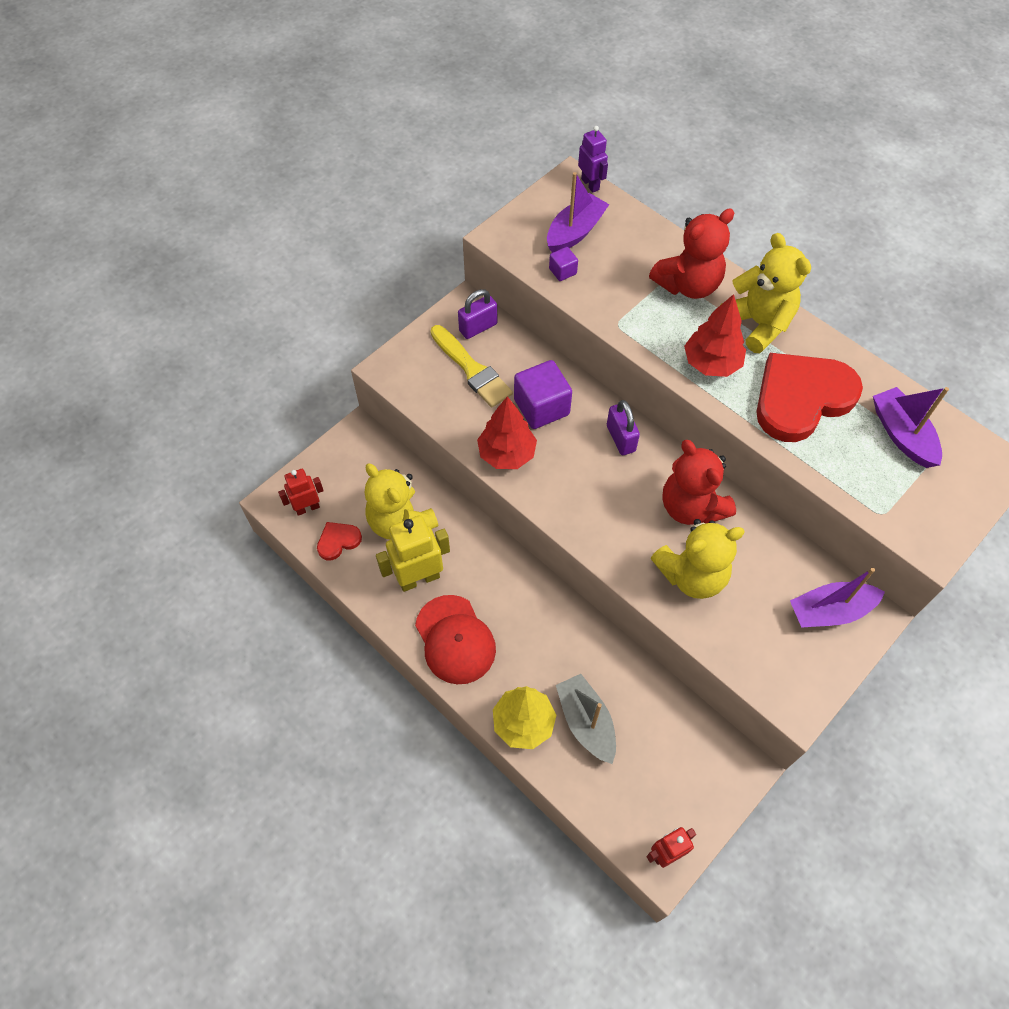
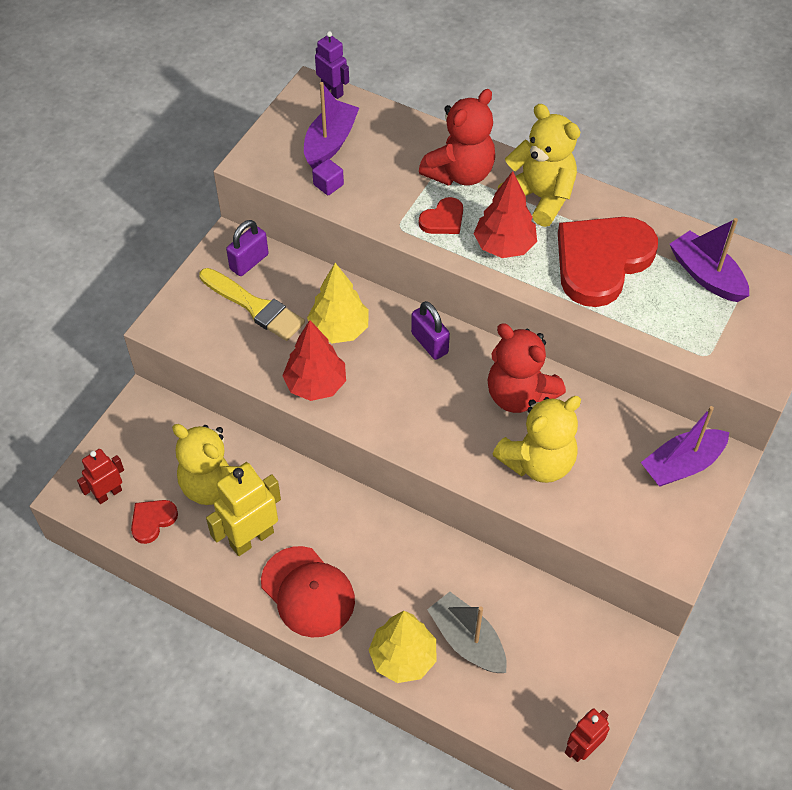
camera: 15 degrees left, 5 degrees down
purple cube [514,360,572,429] -> yellow tree [307,263,369,343]
none -> red heart [419,197,463,234]

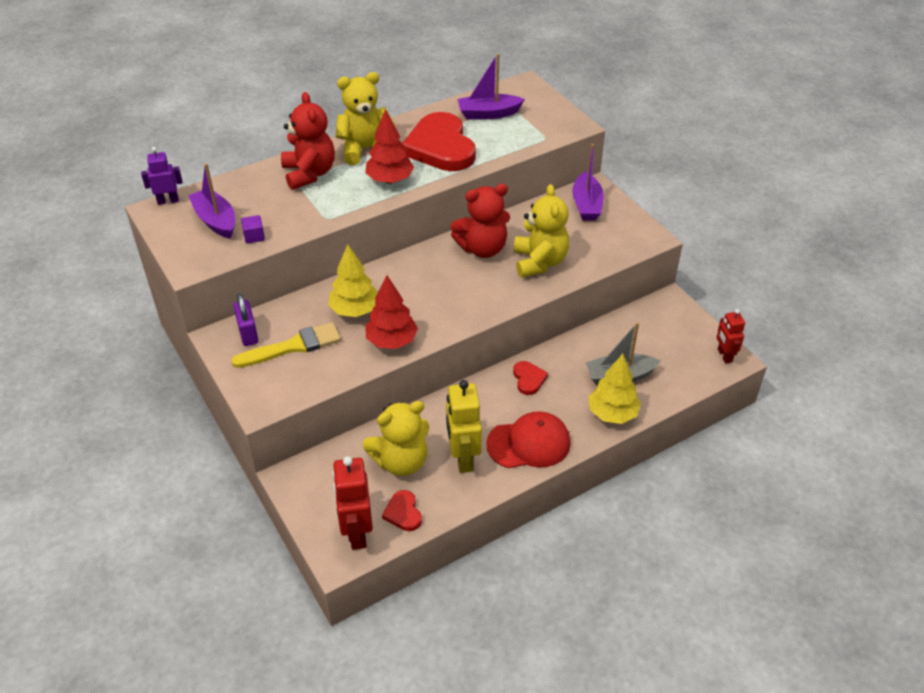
camera: 60 degrees left, 10 degrees down
red robot [77,449,124,504] -> red robot [332,456,373,550], size x1.64
purple padlock [411,301,450,360] -> none
red heart [419,197,463,234] -> red heart moved to [513,361,548,395]

